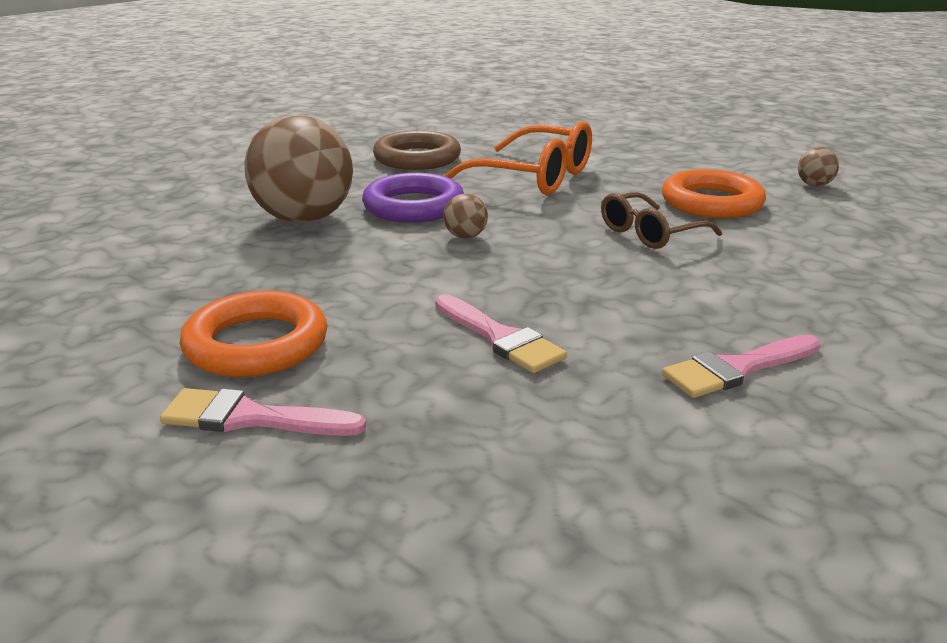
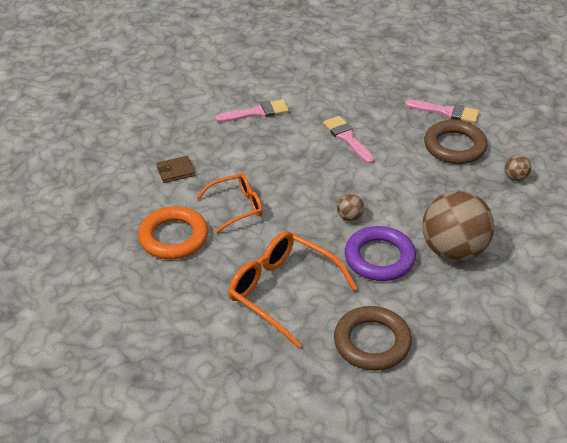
camera: 170 degrees left, 15 degrees up
orange ring [180,291,327,377] -> brown ring [424,120,488,164]
brown glasses [601,192,722,249] -> orange glasses [196,173,263,234]
brown ball [798,147,839,186] -> brown ball moved to [504,155,531,181]
none -> brown wallet [156,156,195,183]

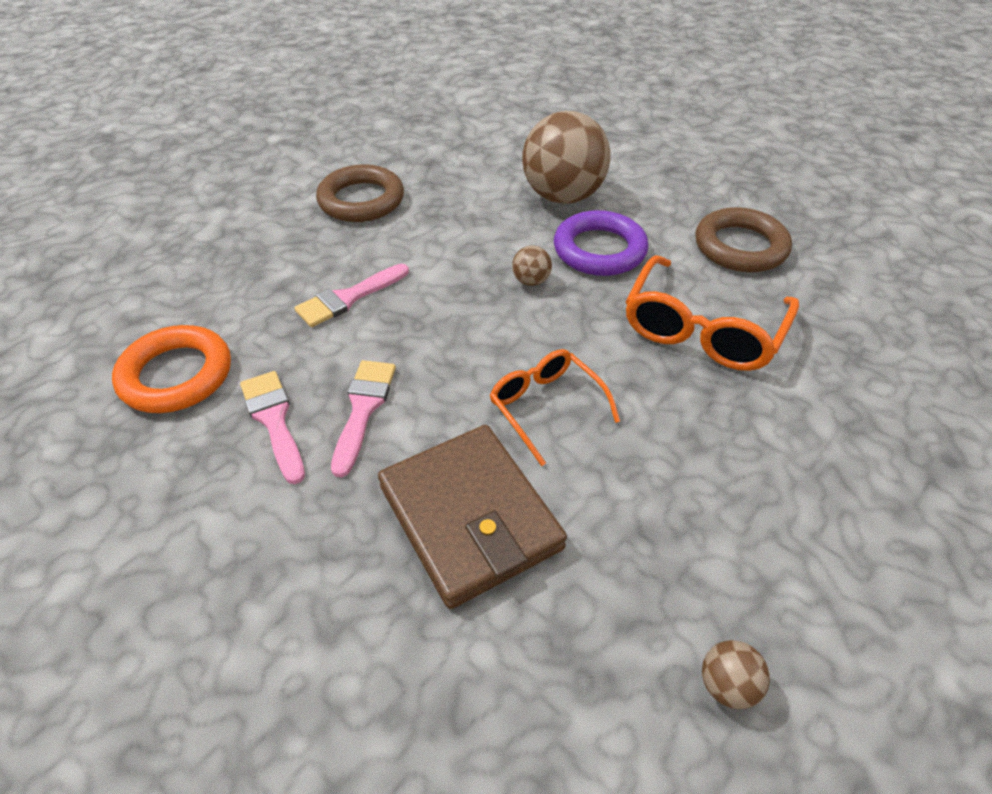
camera: 100 degrees left, 5 degrees up
orange ring [138,206,208,259] -> orange ring moved to [112,325,231,413]
brown wallet [156,156,195,183] -> brown wallet [378,425,567,609], size x2.32
pink brush [405,100,479,123] -> pink brush moved to [331,360,396,478]
brown ball [504,155,531,181] -> brown ball moved to [702,640,770,709]

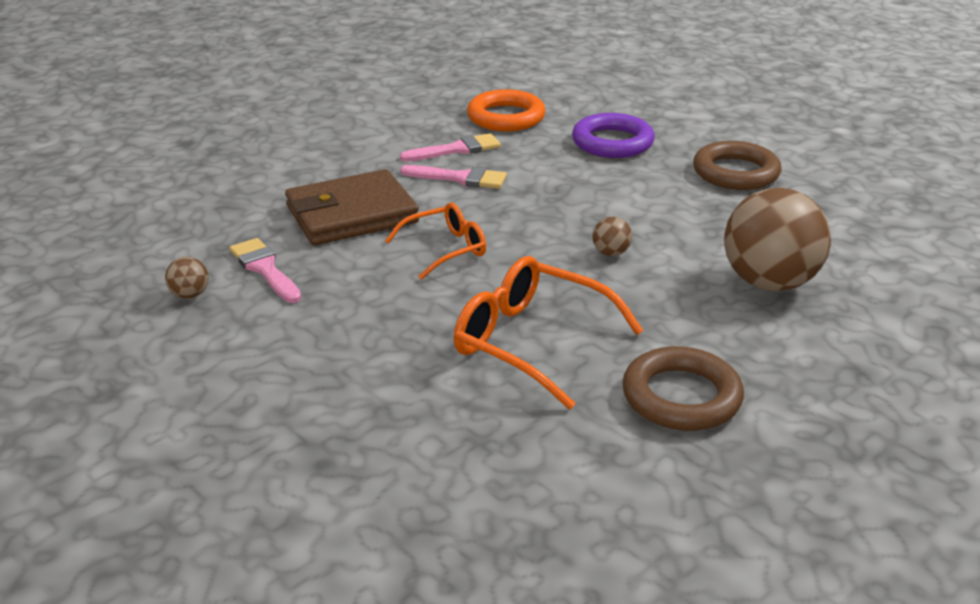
camera: 95 degrees right, 15 degrees down
pink brush [294,264,409,327] -> pink brush moved to [229,238,301,303]
purple ring [554,210,648,276] -> purple ring moved to [572,113,655,158]

